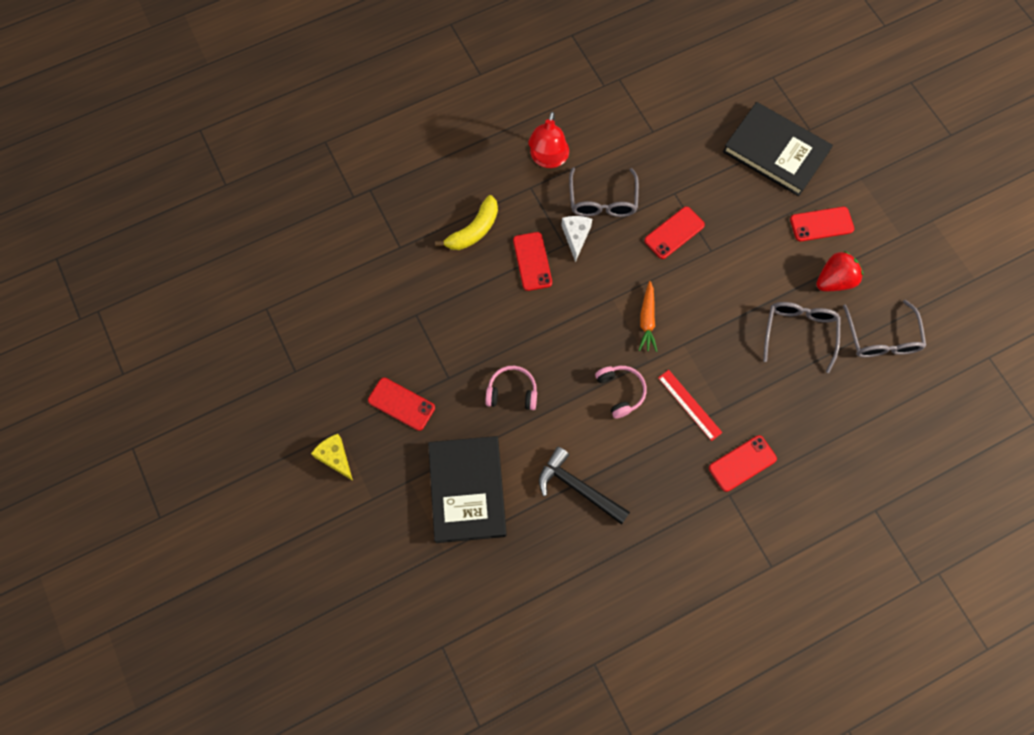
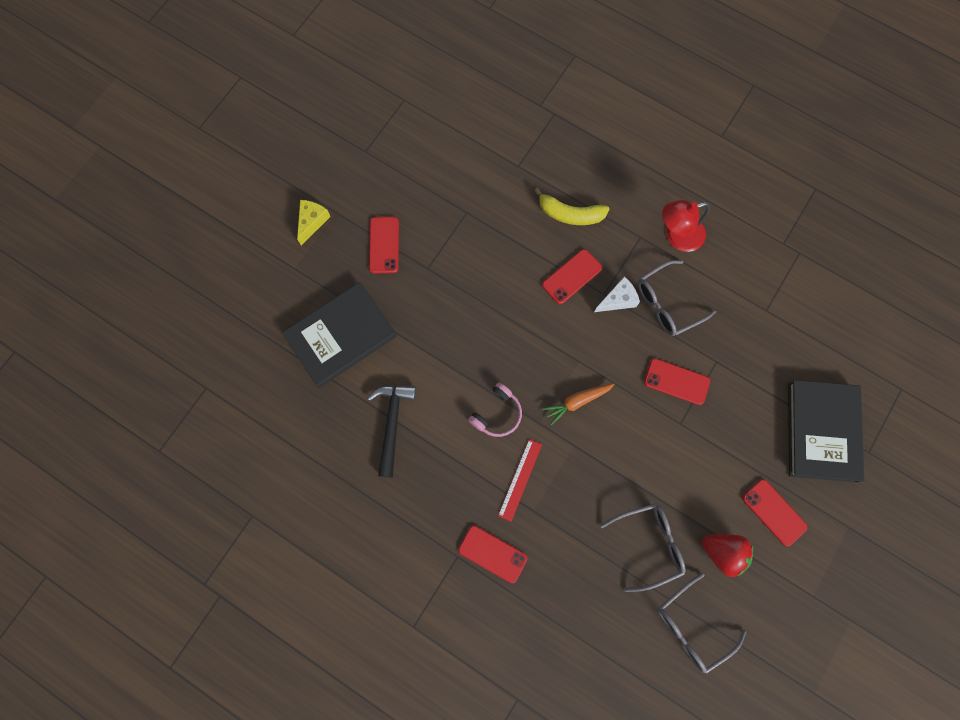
camera: 60 degrees right, 5 degrees up
pink headphones [485,366,537,410] -> none

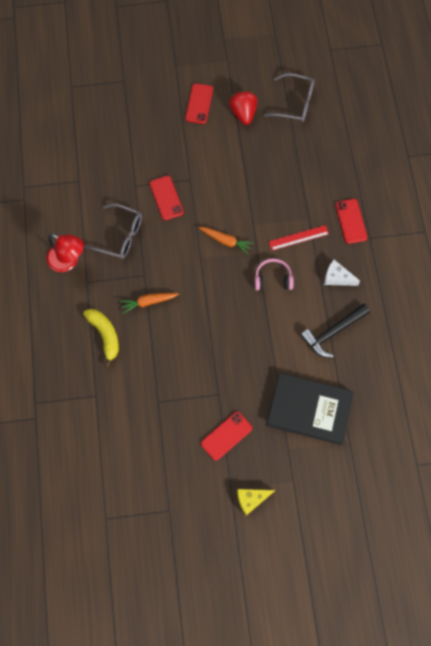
camera: 130 degrees left, 5 degrees down
red phone [542,249,602,304] -> orange carrot [120,293,179,314]
white cheese [594,276,640,312] -> white cheese moved to [324,260,360,286]
grey glasses [600,503,686,592] -> none
black book [788,380,864,482] -> none

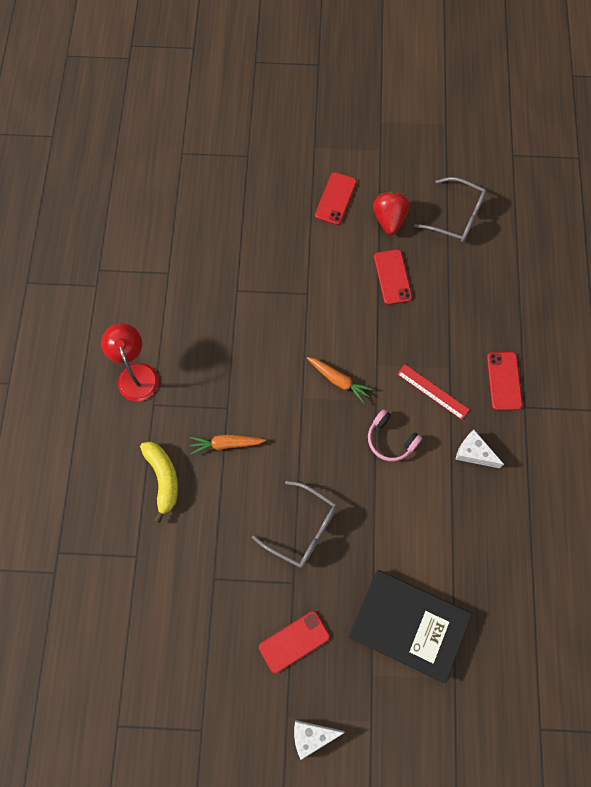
camera: 10 degrees right, 0 degrees up
red lamp [46,233,84,272] -> red lamp turned 150 degrees counterclockwise [101,323,159,401]
grey glasses [84,203,142,259] -> grey glasses moved to [252,481,337,568]
red phone [150,176,184,220] -> red phone moved to [374,249,412,305]
yellow cheese [237,489,275,515] -> white cheese [294,720,345,760]
pink headphones [255,258,294,290] -> pink headphones turned 150 degrees counterclockwise [368,409,422,461]
red ruler [268,225,329,251] -> red ruler turned 45 degrees clockwise [397,364,470,420]
black hammer [300,304,370,358] -> none

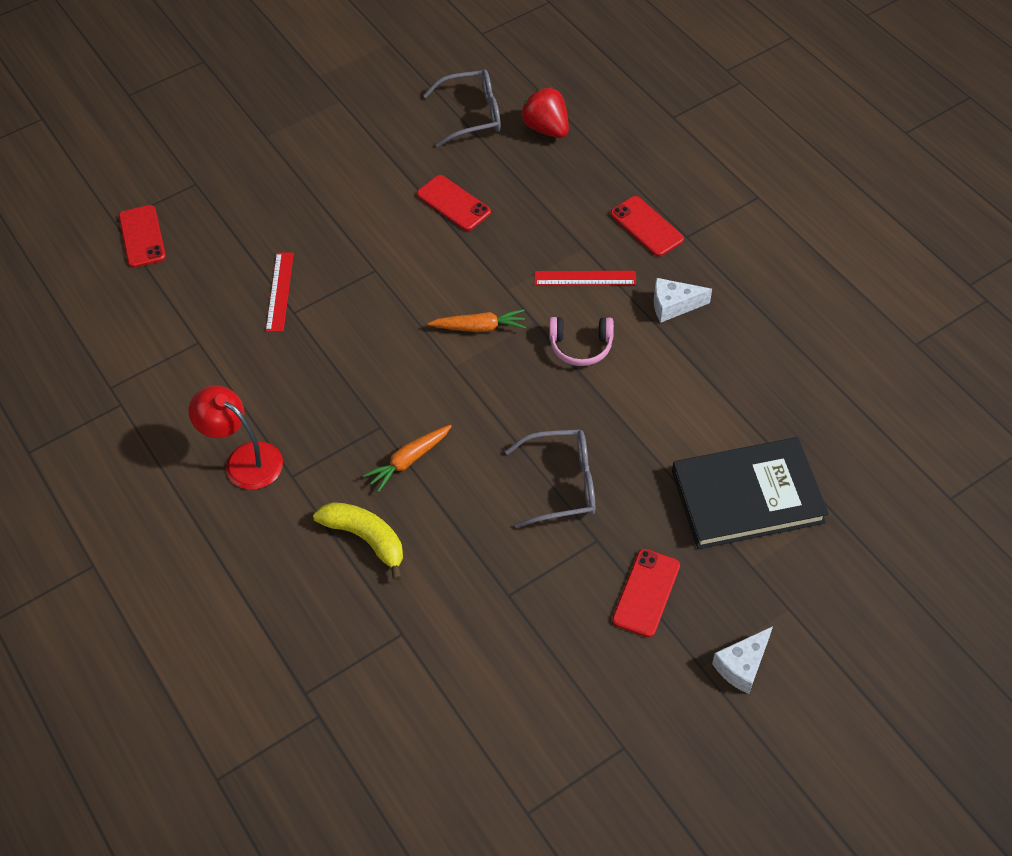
camera: 35 degrees left, 15 degrees down
red phone [315,172,357,225] -> red phone moved to [119,205,166,268]
red strawberry [373,191,409,235] -> red strawberry moved to [521,87,569,138]
none -> red ruler [266,253,294,332]

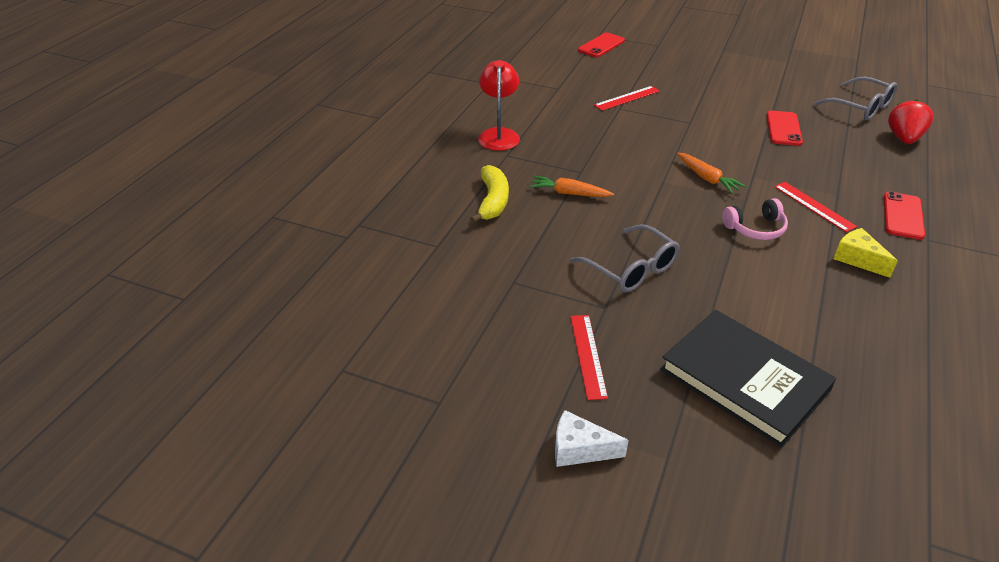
camera: 55 degrees right, 15 degrees down
pink headphones [549,317,614,366] -> pink headphones turned 75 degrees counterclockwise [722,198,788,240]
red phone [612,549,680,637] -> red ruler [570,315,608,400]
white cheese [654,278,712,322] -> yellow cheese [834,228,898,278]

